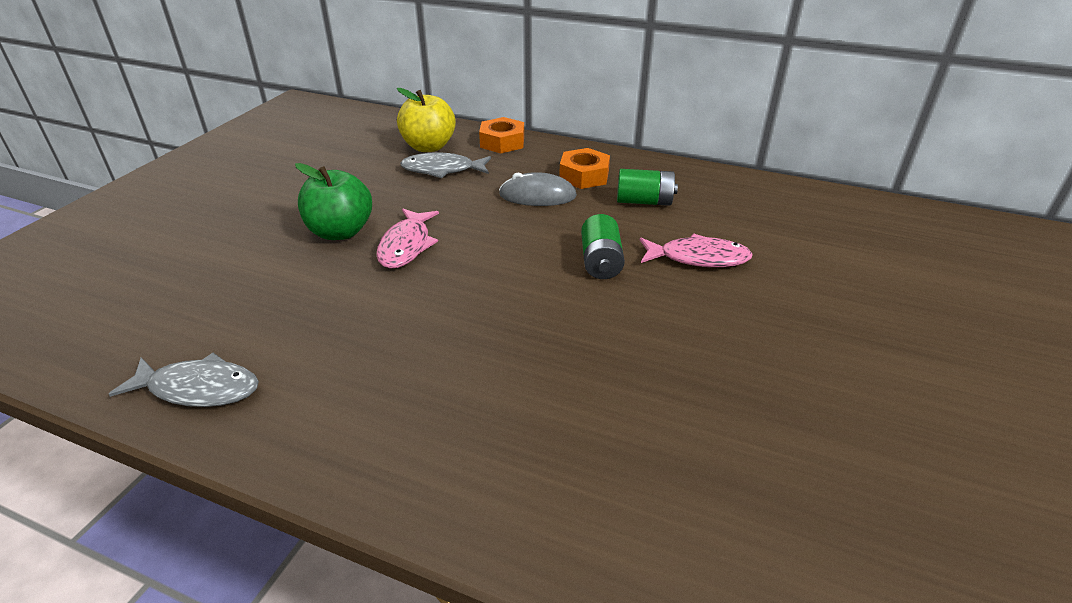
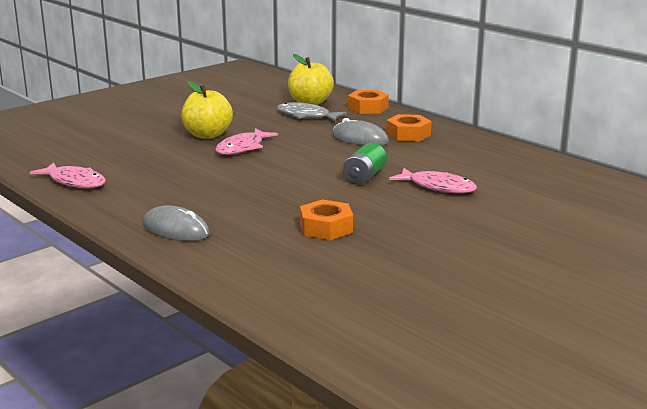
camera: 25 degrees right, 15 degrees down
grey fish [109,353,259,407] -> pink fish [30,162,106,188]
green apple [295,163,372,240] -> yellow apple [181,81,233,139]
green battery [617,169,678,206] -> none
none -> grey mouse [143,205,210,241]
none -> orange nut [300,199,353,240]

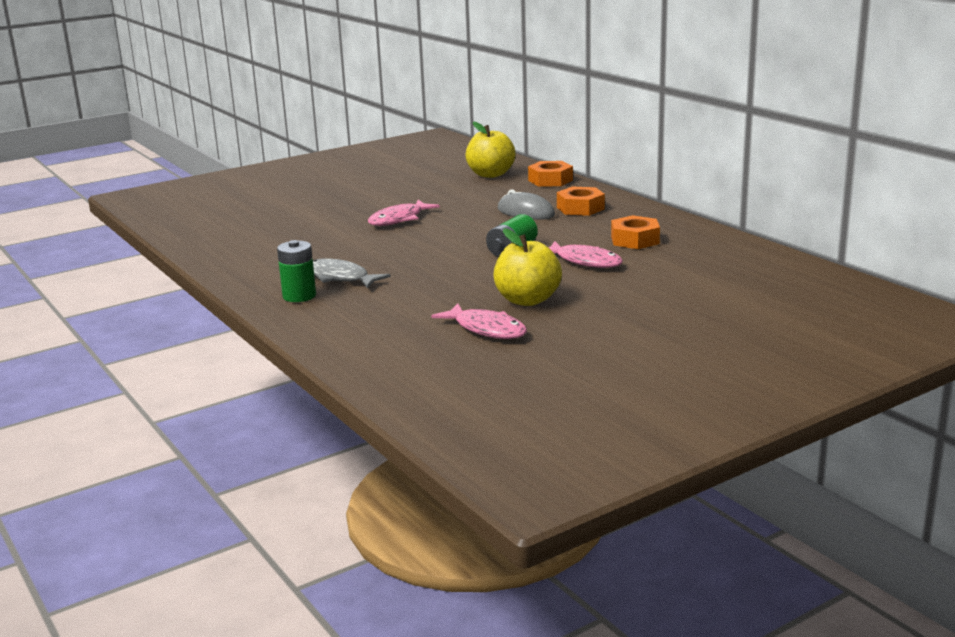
camera: 10 degrees right, 0 degrees up
pink fish [30,162,106,188] -> pink fish moved to [431,303,527,339]
grey mouse [143,205,210,241] -> green battery [277,240,316,302]
yellow apple [181,81,233,139] -> yellow apple moved to [494,228,562,306]
grey fish [277,102,347,121] -> grey fish moved to [313,258,391,289]
orange nut [300,199,353,240] -> orange nut moved to [611,215,660,249]

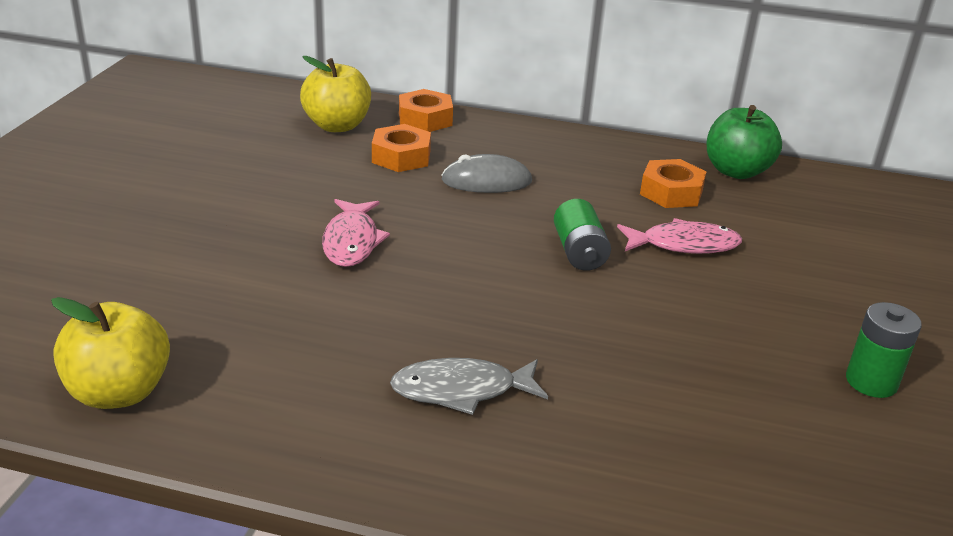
camera: 45 degrees left, 10 degrees up
green battery [277,240,316,302] -> green battery moved to [846,302,922,398]
pink fish [431,303,527,339] -> none
yellow apple [494,228,562,306] -> yellow apple moved to [51,297,170,409]
orange nut [557,187,605,216] -> orange nut moved to [372,124,431,172]
none -> green apple [706,105,782,179]

